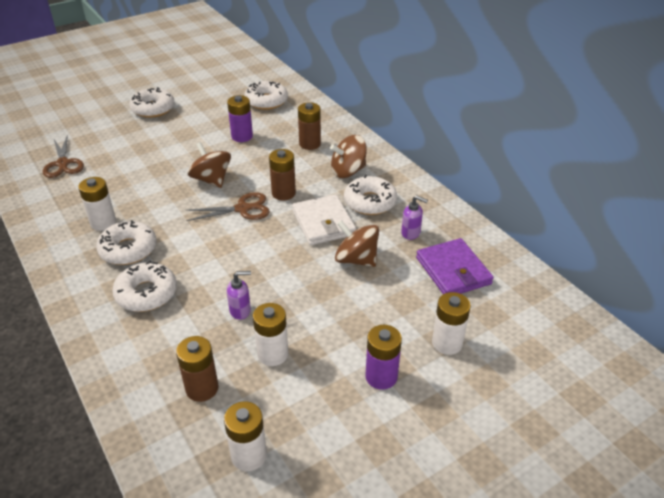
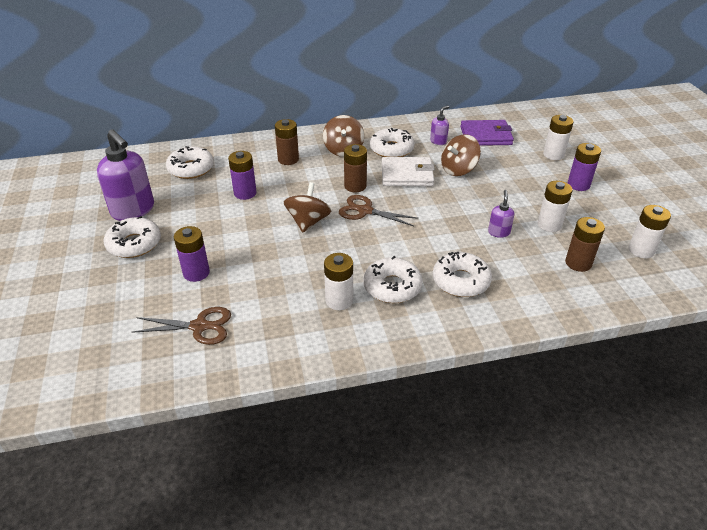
camera: 70 degrees left, 0 degrees up
brown scissors [186,192,270,221] -> brown scissors turned 75 degrees counterclockwise [339,195,419,226]
brown spinning top [187,142,231,188] -> brown spinning top turned 120 degrees clockwise [284,182,331,233]
none -> purple soap dispenser [97,129,154,221]
none -> purple battery [174,226,210,282]

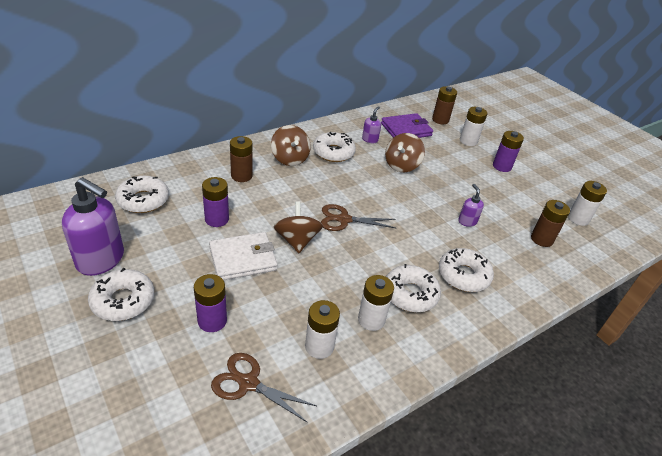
camera: 25 degrees left, 0 degrees up
brown scissors [132,307,231,345] -> brown scissors turned 135 degrees counterclockwise [211,353,317,423]
brown battery [344,144,367,192] -> brown battery moved to [432,86,457,124]
white wallet [382,157,435,186] -> white wallet moved to [209,232,278,280]
white battery [538,181,573,232] -> white battery moved to [305,300,340,359]

